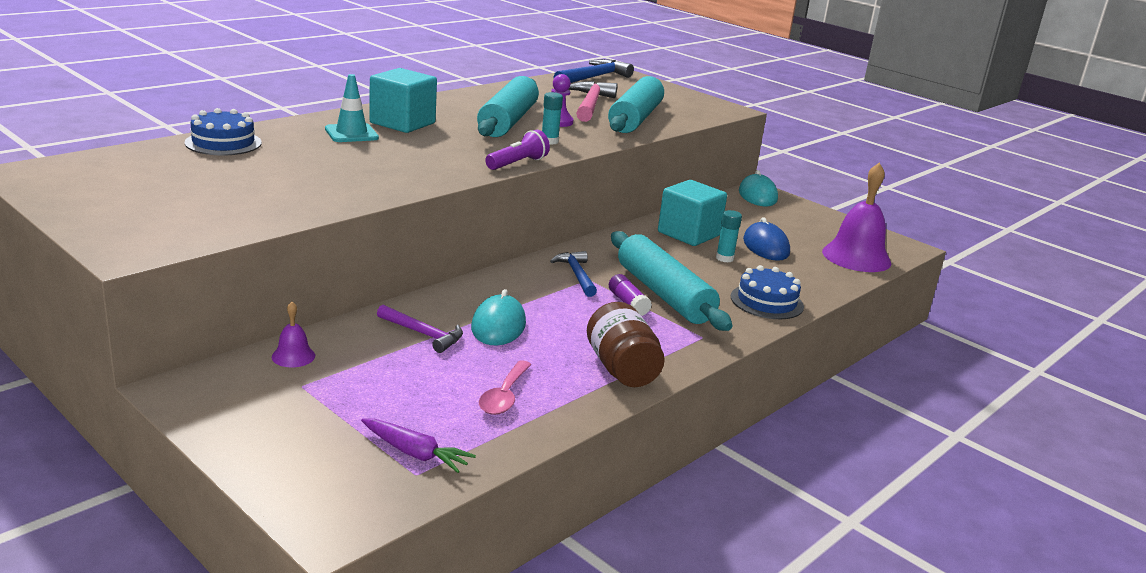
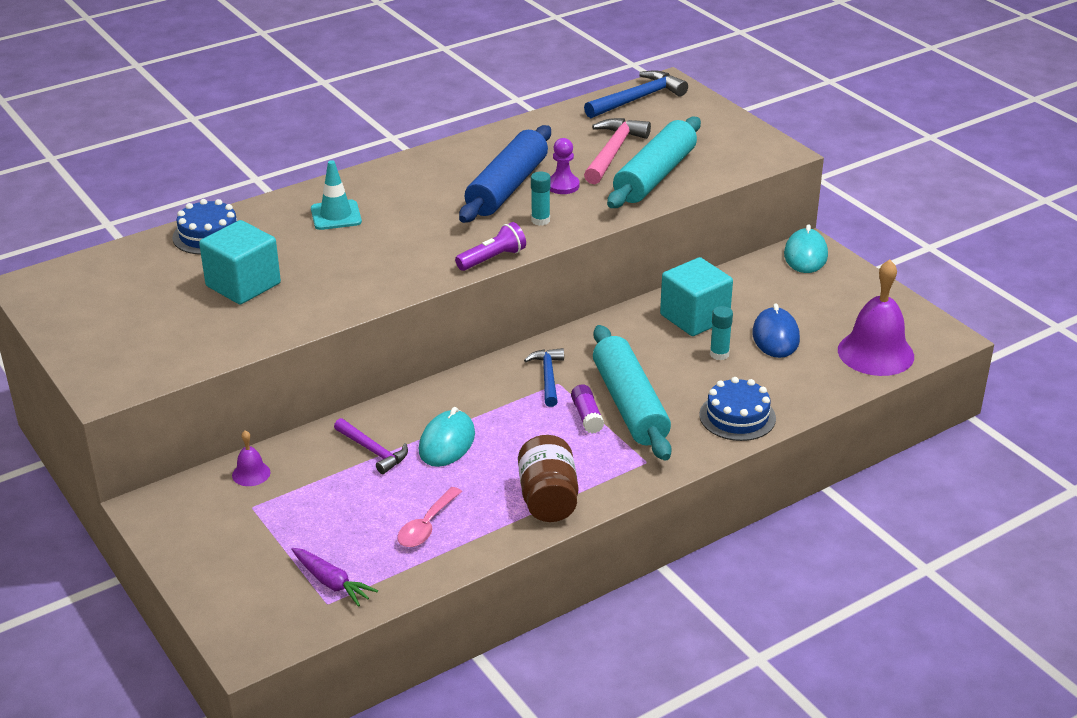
camera: 15 degrees right, 10 degrees up
turquoise cube [369,68,437,133] -> turquoise cube moved to [199,220,281,304]
turquoise rolling pin [477,76,539,137] -> blue rolling pin [459,125,551,223]

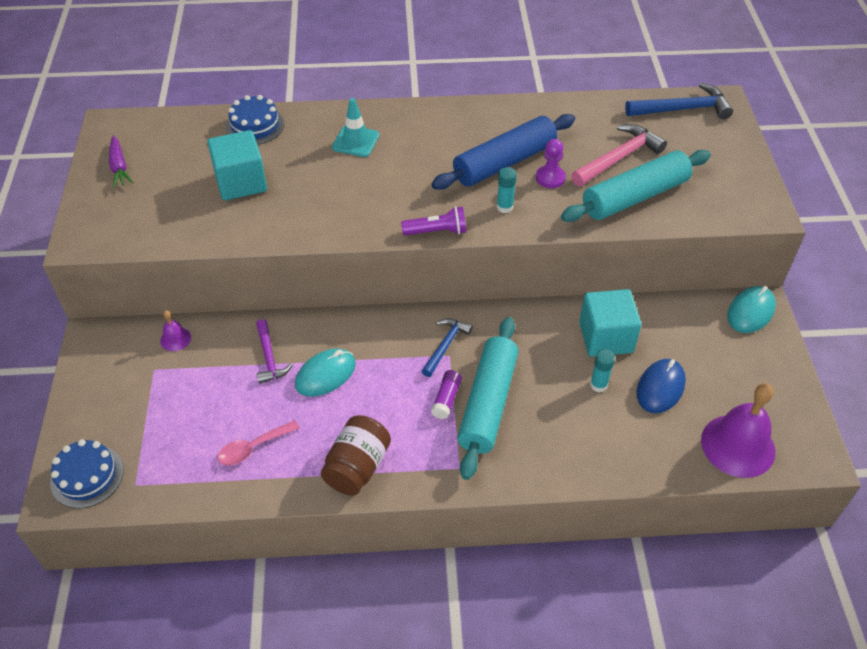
camera: 30 degrees right, 15 degrees up
purple carrot [291,548,378,607] -> purple carrot moved to [109,136,133,188]
blue cake [699,377,776,441] -> blue cake moved to [50,439,124,508]

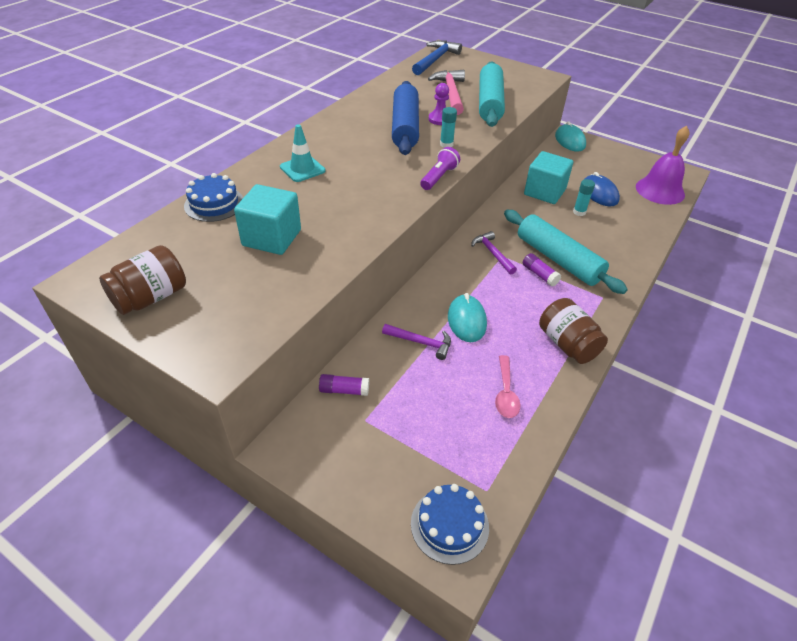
camera: 55 degrees left, 5 degrees down
purple carrot [109,136,133,188] -> brown jar [99,245,186,315]
purple bell [160,311,191,351] -> purple glue stick [319,374,369,396]
blue hammer [422,318,473,377] -> purple hammer [471,231,517,274]

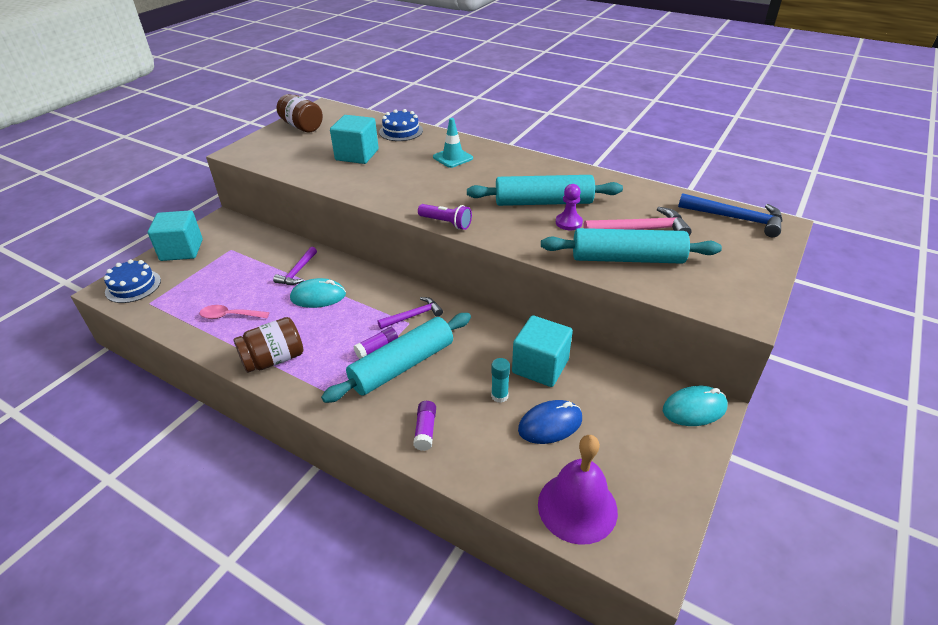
camera: 90 degrees right, 5 degrees down
purple glue stick [319,374,369,396] -> purple glue stick moved to [413,401,436,451]
blue rolling pin [392,81,419,155] -> turquoise rolling pin [467,175,623,206]
turquoise glue stick [440,107,457,148] -> none
none -> turquoise cube [148,210,203,261]

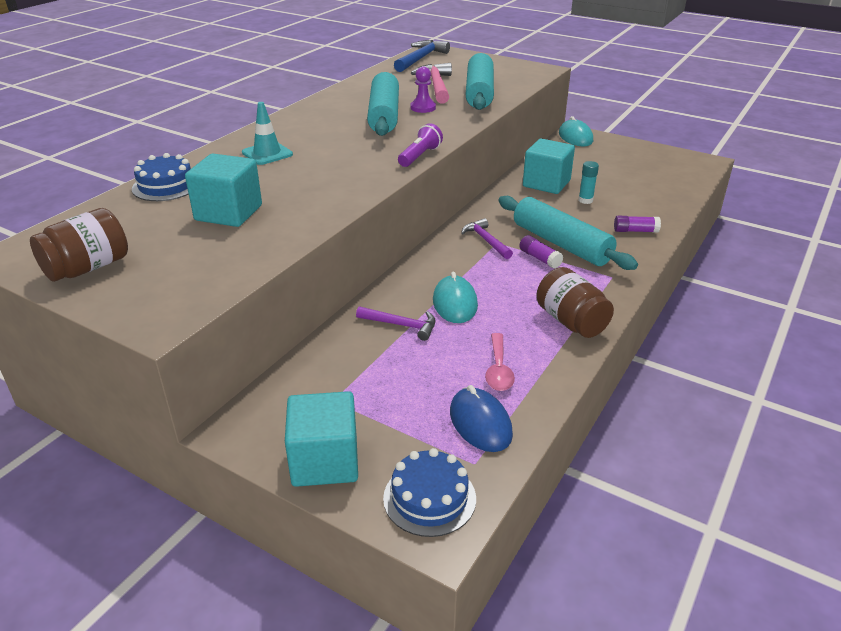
camera: 90 degrees left, 5 degrees down
blue mouse [518,400,582,444] -> blue mouse moved to [450,385,513,452]
purple bell [538,435,618,545] -> none

